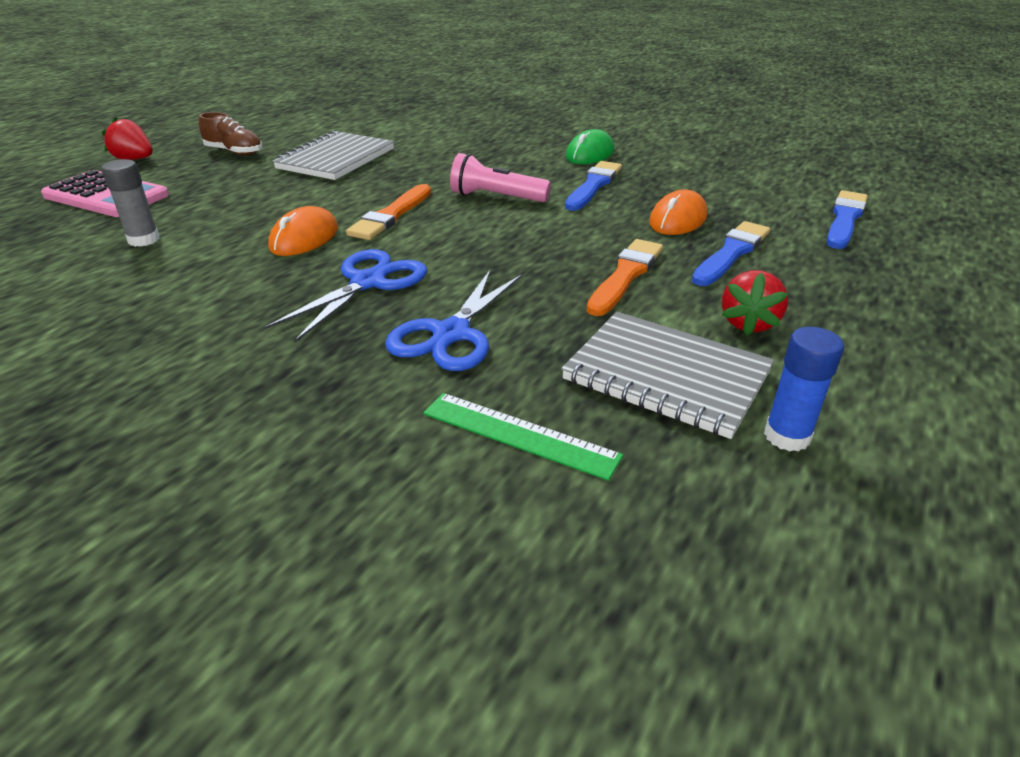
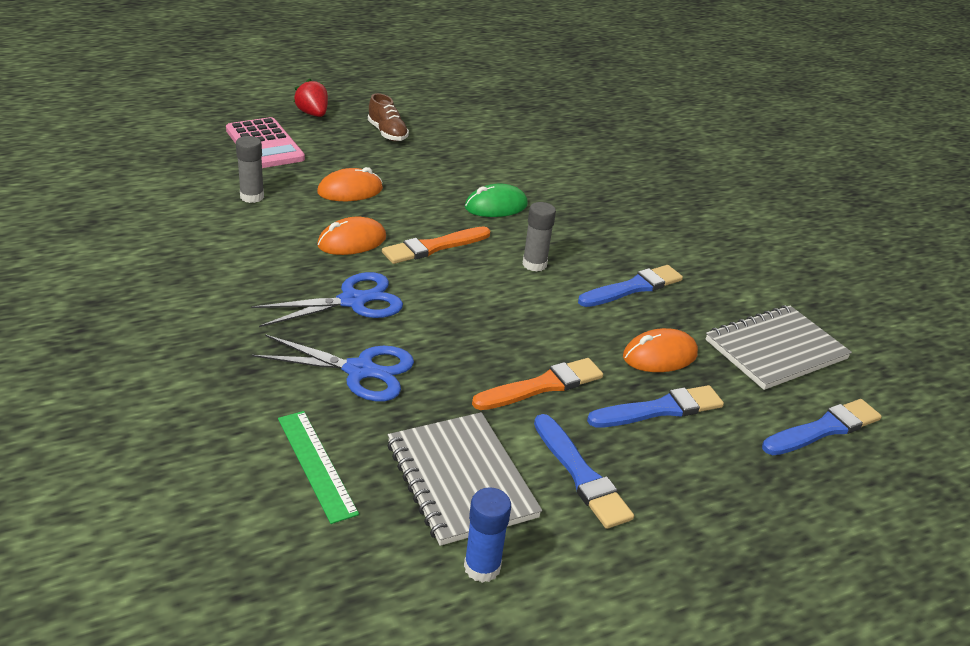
camera: 30 degrees right, 0 degrees up
grey notebook [273,131,394,180] -> grey notebook moved to [706,305,852,390]
blue scissors [385,270,522,371] -> blue scissors turned 135 degrees counterclockwise [252,334,414,402]
pink flashlight [450,153,551,202] -> grey glue stick [522,202,556,272]
green mouse [566,129,614,164] -> green mouse moved to [465,184,528,217]
red strawberry [722,270,788,335] -> blue brush [534,414,634,529]
none -> orange mouse [317,167,383,201]

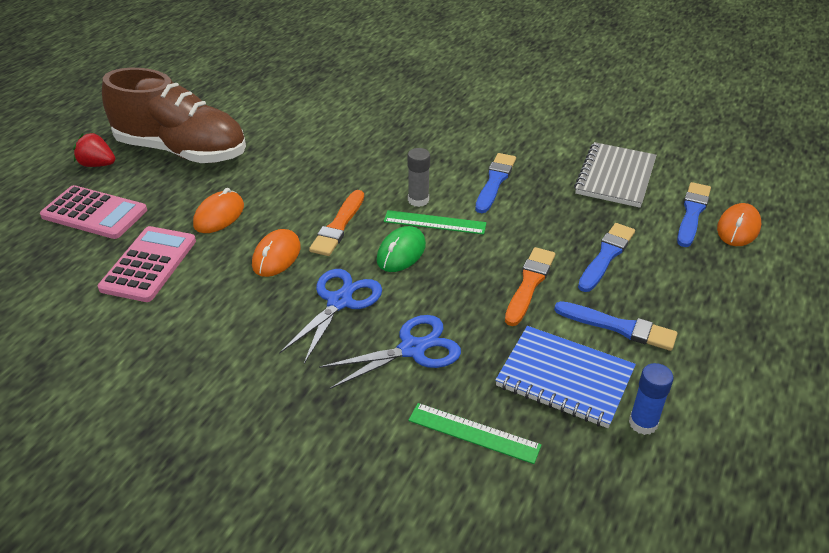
camera: 35 degrees left, 5 degrees up
grey glue stick [236,136,264,203] -> pink calculator [98,226,196,302]
brown shoe [368,93,409,141] -> brown shoe [102,68,246,163], size x2.45
grey notebook [387,412,542,546] -> blue notebook [495,326,636,428]
green mouse [465,184,528,217] -> green mouse moved to [376,226,426,272]
orange mouse [623,328,698,372] -> orange mouse moved to [717,203,761,246]
none -> green ruler [384,210,486,235]

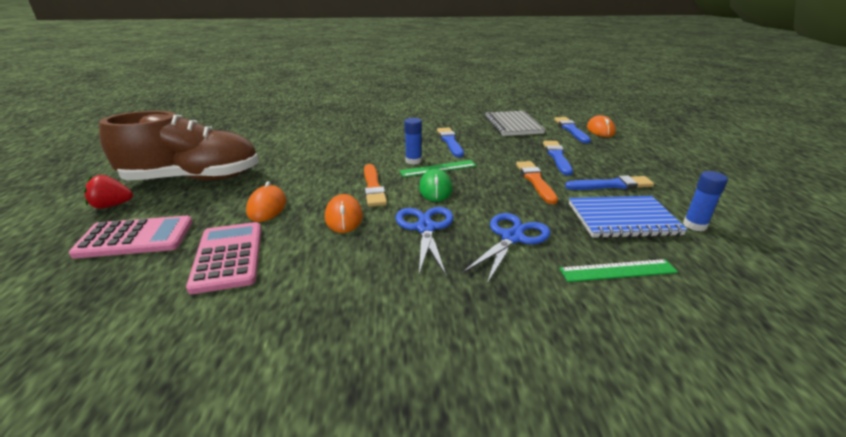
camera: 30 degrees left, 10 degrees down
grey glue stick [408,148,430,207] -> blue glue stick [404,118,422,165]

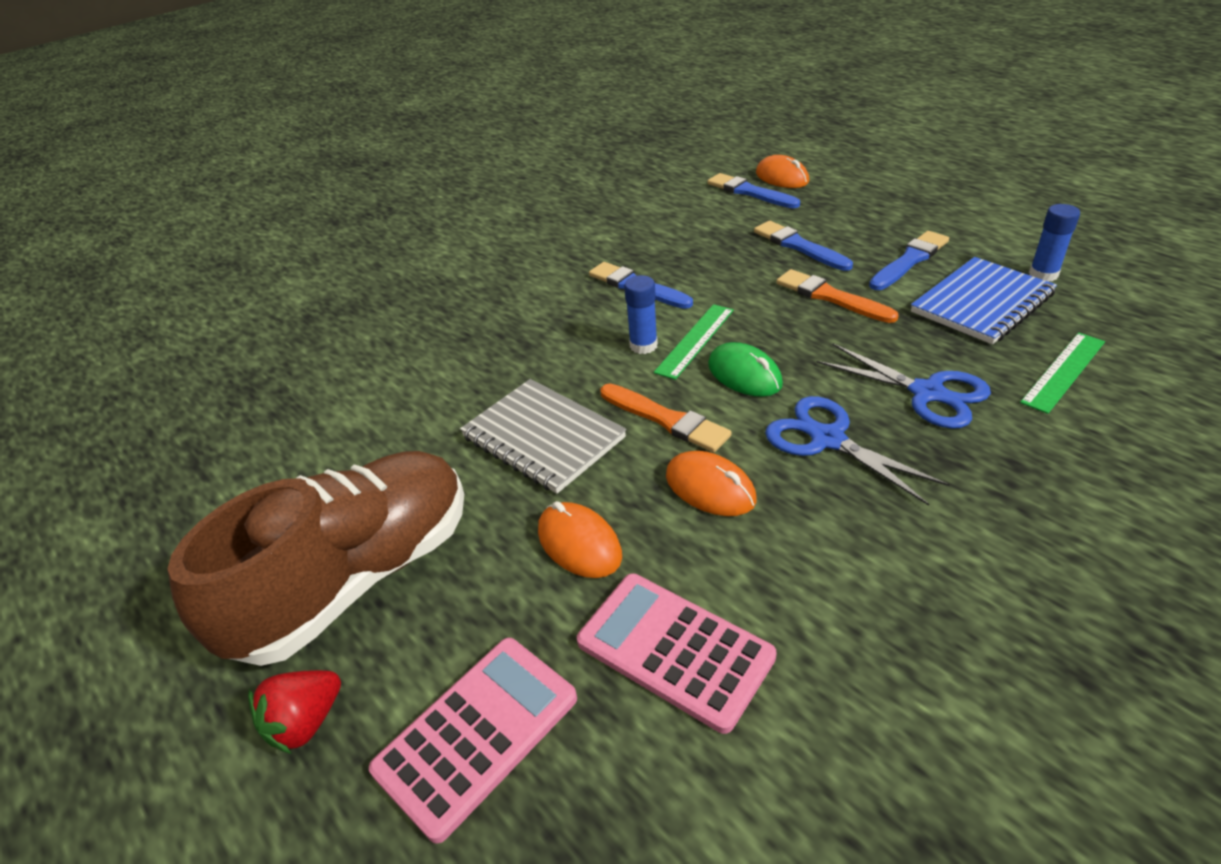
camera: 35 degrees left, 10 degrees up
blue scissors [462,213,550,284] -> blue scissors turned 135 degrees clockwise [817,344,991,429]
grey notebook [485,111,545,136] -> grey notebook moved to [460,379,626,494]

